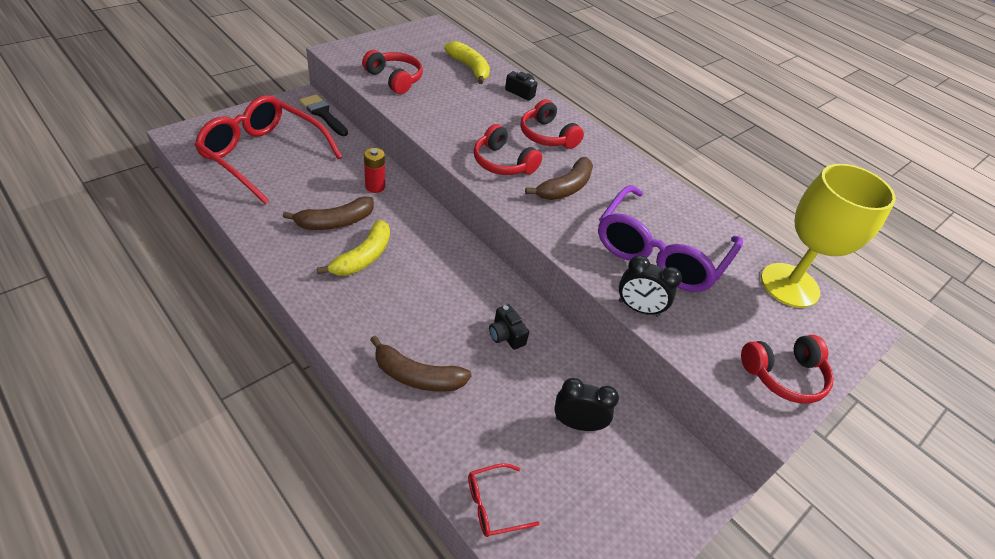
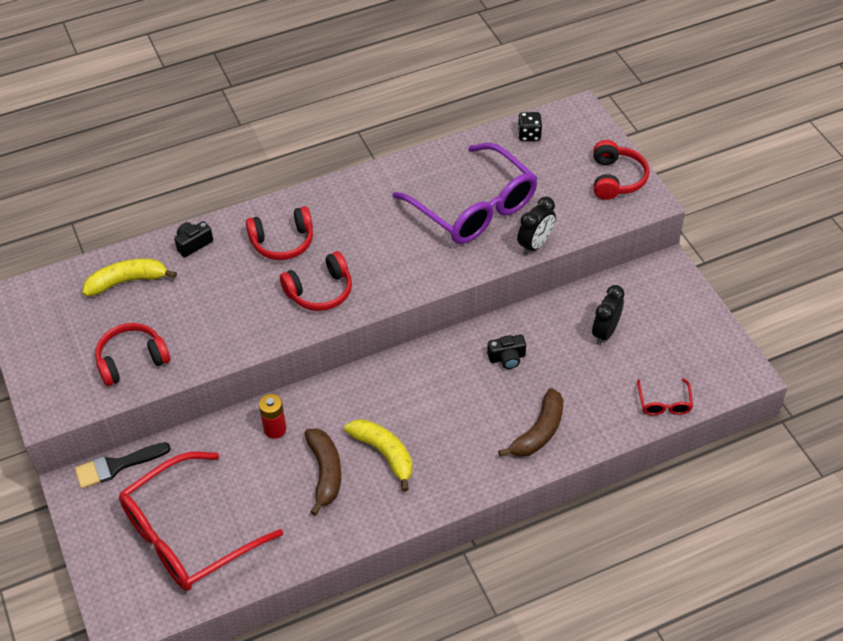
camera: 65 degrees left, 5 degrees up
brown banana [525,157,593,200] -> none
yellow goblet [761,164,896,308] -> black dice [517,112,542,141]

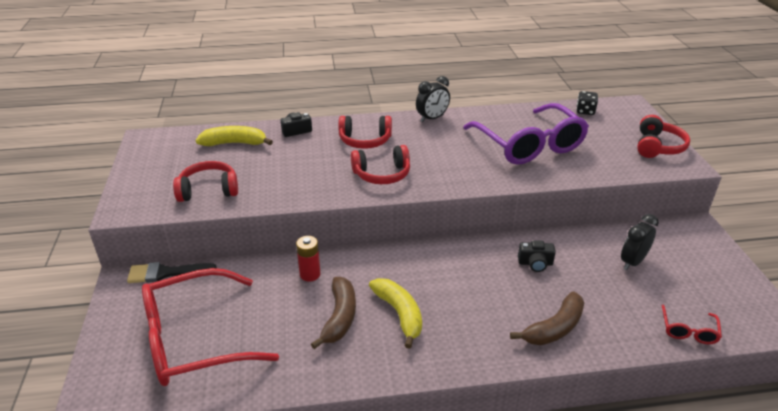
camera: 15 degrees right, 15 degrees down
black clock [517,197,556,255] -> black clock moved to [416,76,450,122]

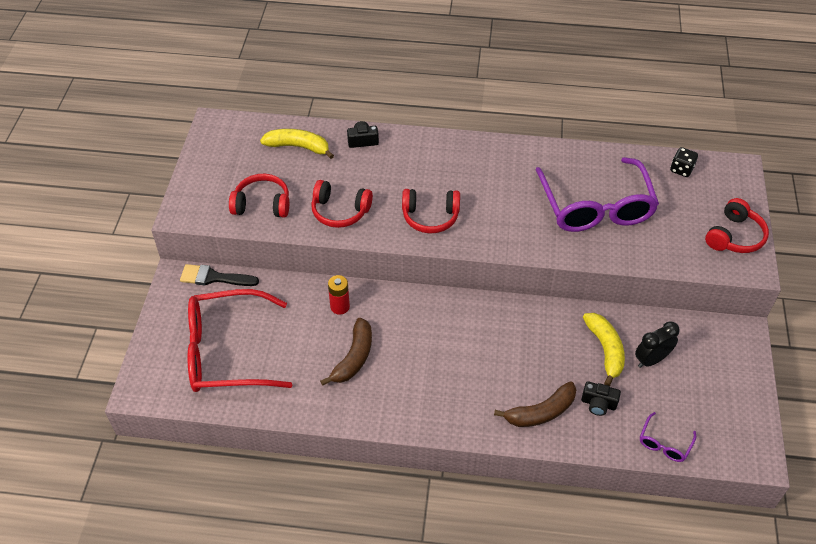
camera: 15 degrees right, 15 degrees up
red headphones [339,116,392,149] -> red headphones moved to [311,180,373,228]
yellow banana [369,278,422,349] -> yellow banana moved to [583,313,625,386]
black clock [416,76,450,122] -> none
black camera [518,240,556,272] -> black camera moved to [581,381,621,416]
red glasses [662,304,722,344] -> purple glasses [640,412,696,462]

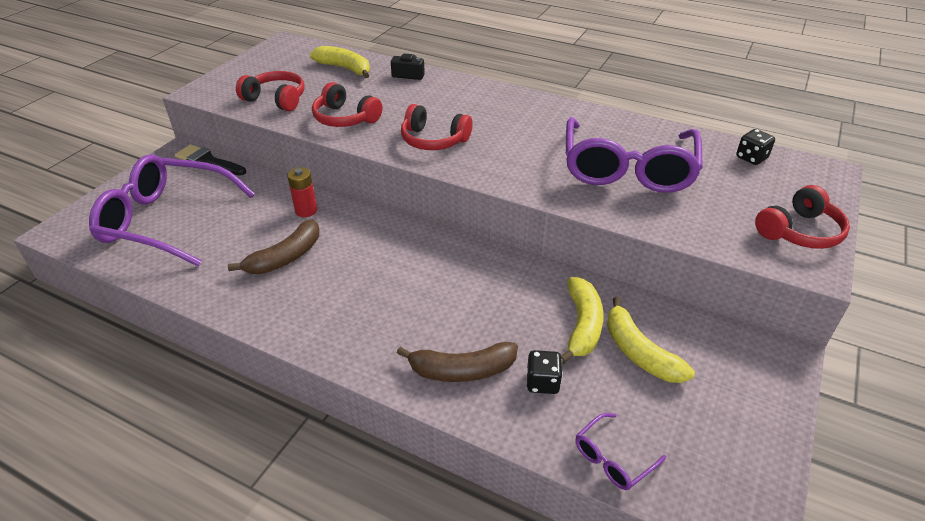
camera: 20 degrees right, 10 degrees down
red glasses [187,289,292,392] -> purple glasses [89,154,255,267]
black camera [581,381,621,416] -> black dice [527,350,563,394]
black clock [635,321,680,368] -> yellow banana [607,297,695,383]

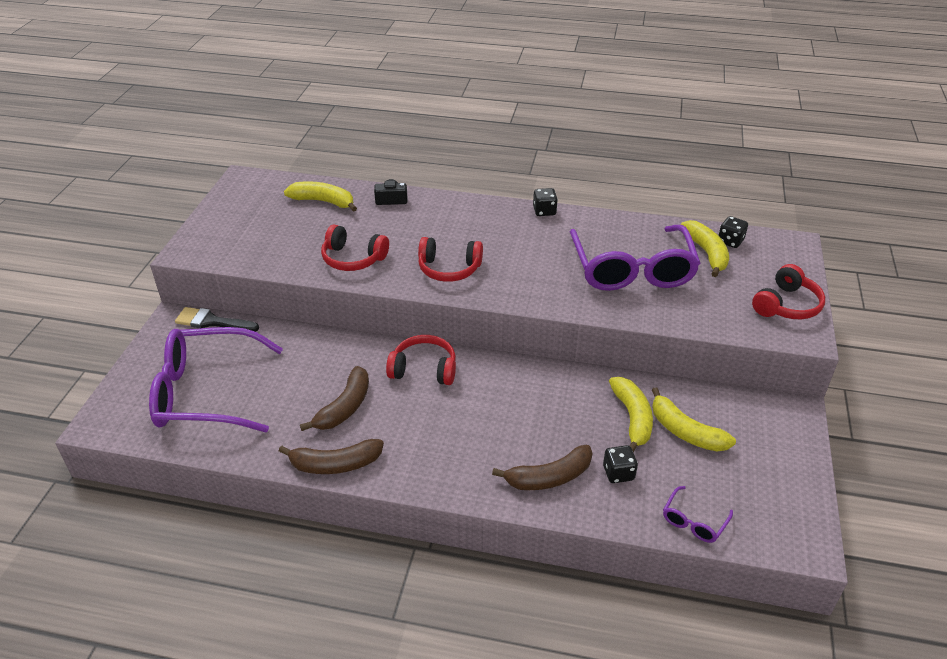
camera: 15 degrees left, 0 degrees up
red headphones [236,71,305,111] -> red headphones moved to [386,335,456,385]
red battery [287,167,317,217] -> none
none -> brown banana [279,439,384,474]
none -> black dice [533,188,558,216]
none -> yellow banana [681,220,729,277]

